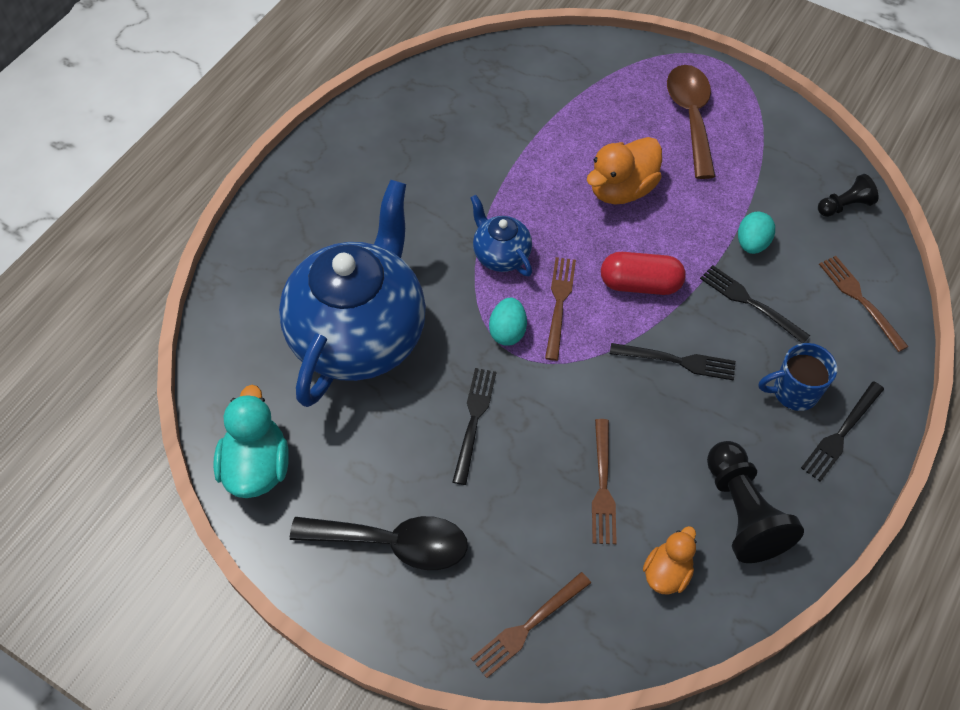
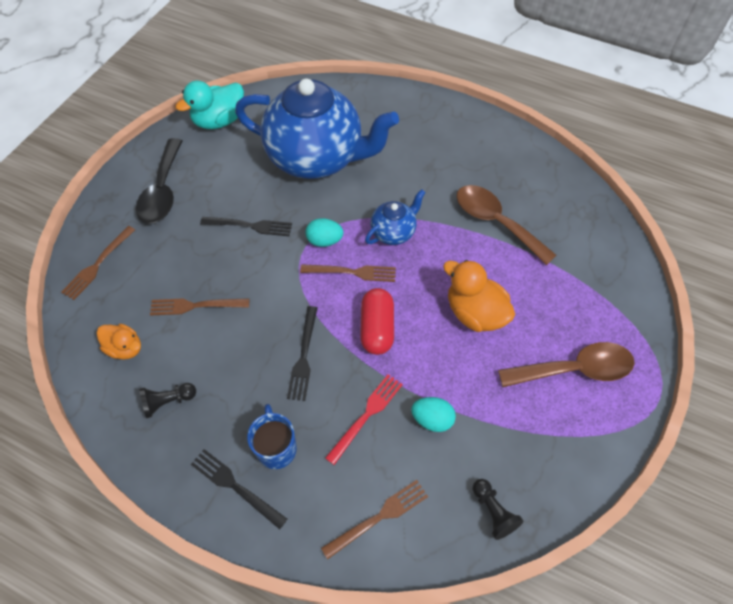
camera: 85 degrees right, 0 degrees up
turquoise duck [213,385,289,498] -> turquoise duck turned 150 degrees clockwise [175,81,244,129]
brown fork [471,572,591,678] -> brown fork turned 105 degrees counterclockwise [61,226,135,300]
black fork [700,265,810,343] -> red fork [325,374,403,465]
black pawn [707,441,804,563] -> black pawn [139,383,196,418], size x0.55
none -> brown spoon [457,185,556,265]

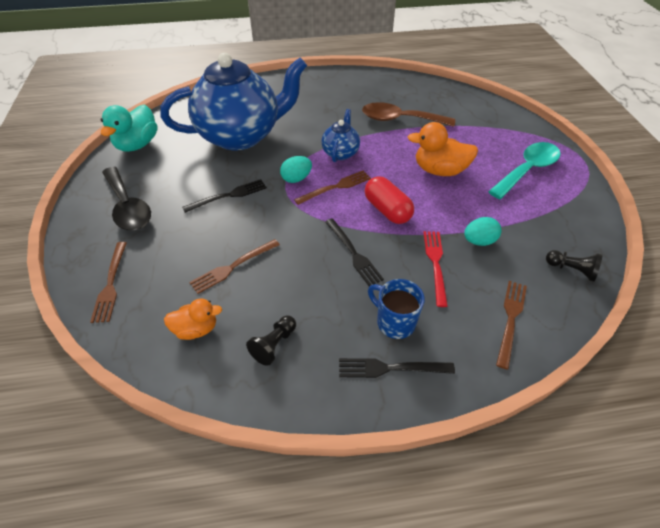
camera: 35 degrees left, 10 degrees down
brown spoon [498,342,635,387] -> turquoise spoon [488,142,561,199]

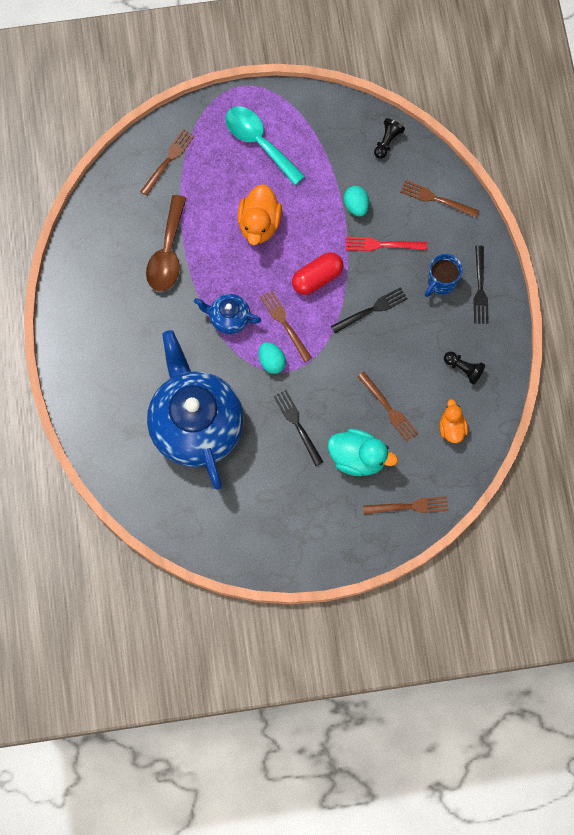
camera: 90 degrees left, 25 degrees up
turquoise duck [101,104,157,152] -> turquoise duck moved to [328,429,398,476]
black spoon [102,167,151,231] -> none
none -> brown fork [140,129,195,196]

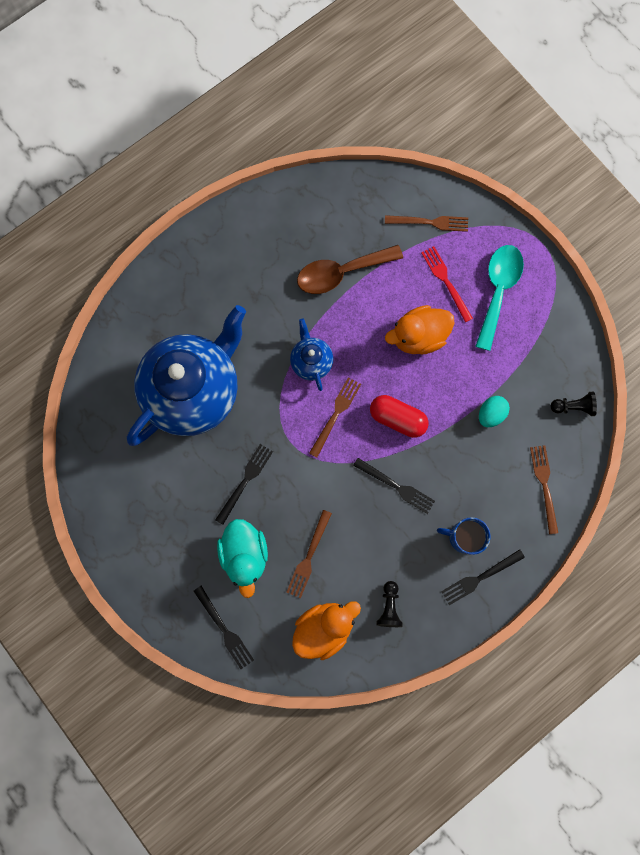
camera: 60 degrees right, 5 degrees up
turquoise egg [259,342,286,374] -> none
red fork [346,237,427,251] -> red fork moved to [421,246,473,322]
brown fork [363,496,449,514] -> black fork [194,586,254,669]
orange duck [439,399,468,443] -> orange duck [292,601,361,660], size x1.61

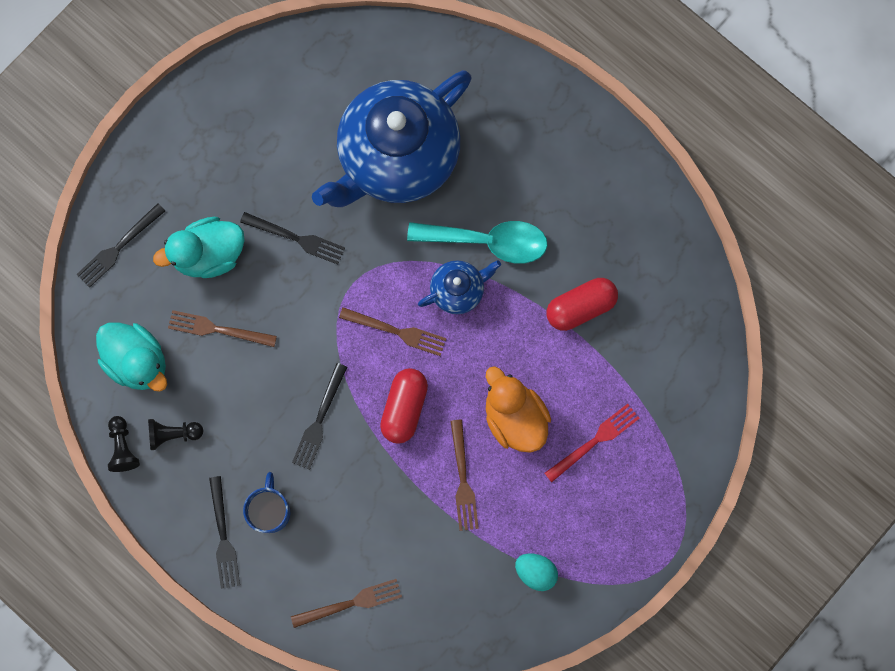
camera: 80 degrees right, 0 degrees up
blue teapot [127,305,246,446] -> blue teapot turned 105 degrees clockwise [312,70,472,207]
orange duck [292,601,361,660] -> turquoise duck [96,323,167,392]
brown spoon [297,245,403,294] -> red capsule [547,278,618,331]
brown fork [385,215,468,232] -> brown fork moved to [450,419,479,531]
black fork [441,549,525,605] -> black fork turned 150 degrees counterclockwise [209,476,240,589]
turquoise spoon [475,245,524,351] -> turquoise spoon moved to [407,221,548,264]
turquoise egg [479,396,510,427] -> turquoise egg moved to [515,554,558,591]
black pawn [551,391,597,416] -> black pawn moved to [108,416,140,472]

